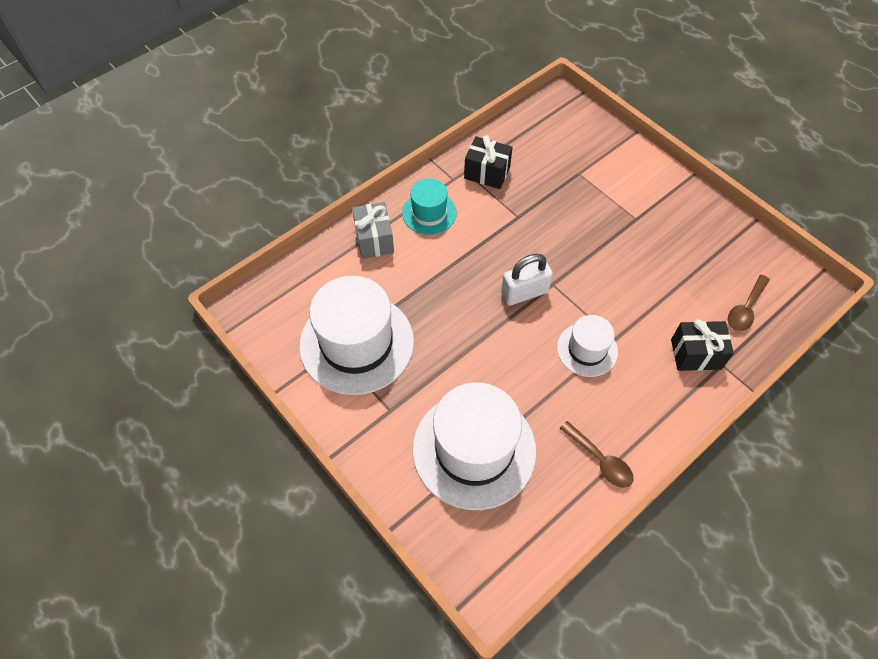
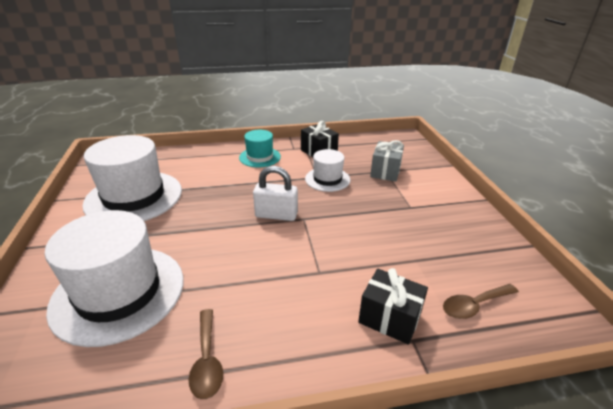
camera: 30 degrees right, 25 degrees down
grey gift [352,202,394,259] -> grey gift moved to [370,140,404,182]
white hat [557,315,618,377] -> white hat moved to [305,149,350,192]

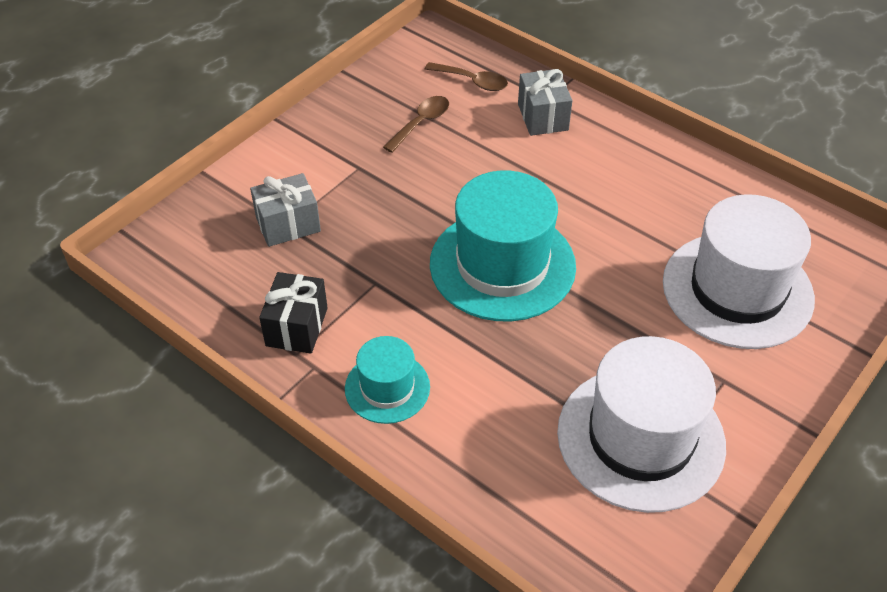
camera: 130 degrees left, 15 degrees up
brown spoon [189,309,223,399] -> brown spoon moved to [383,96,449,153]
white padlock [253,166,298,221] -> turquoise hat [430,170,576,321]
white hat [305,149,350,192] -> none
black gift [358,268,428,345] -> grey gift [518,69,572,136]

